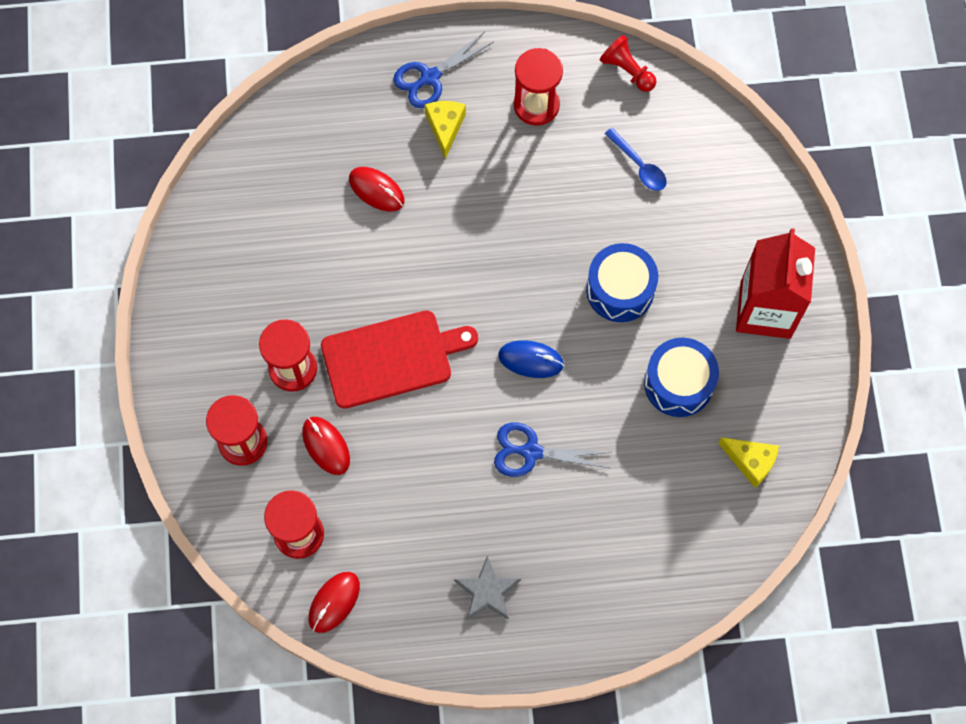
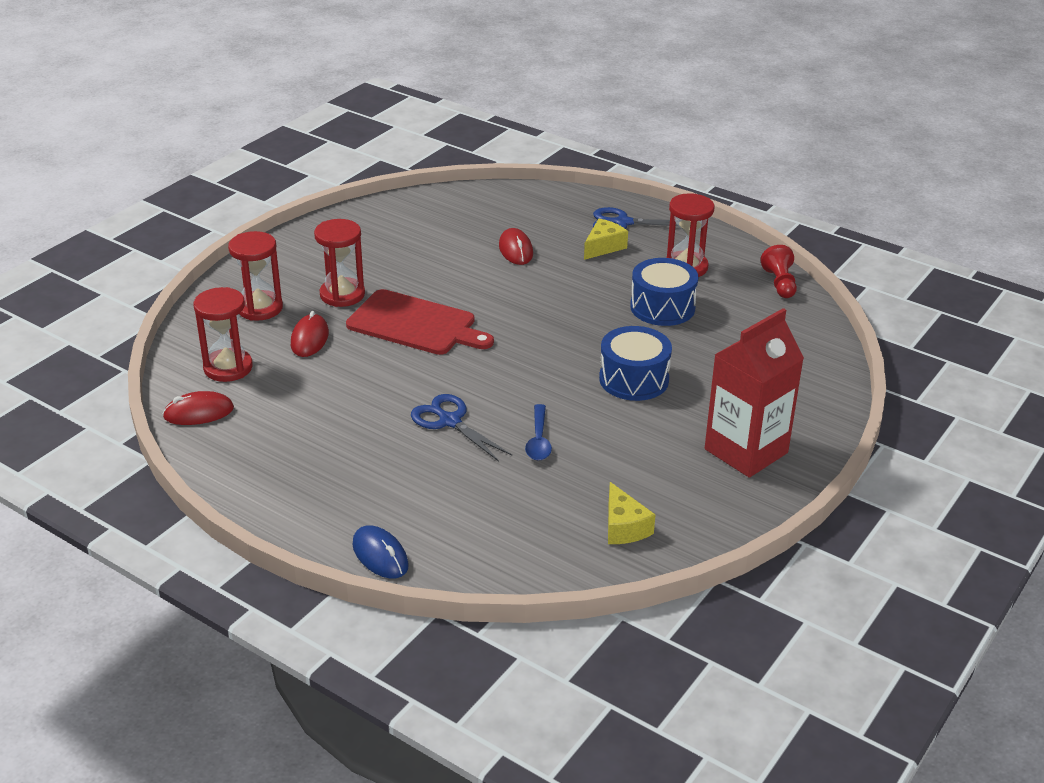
camera: 40 degrees right, 35 degrees down
grey star [454,555,521,620] -> none
blue mouse [498,340,564,378] -> blue mouse moved to [352,526,409,578]
blue spoon [604,128,667,191] -> blue spoon moved to [525,404,552,461]
blue drum [644,338,719,417] -> blue drum moved to [630,258,698,326]

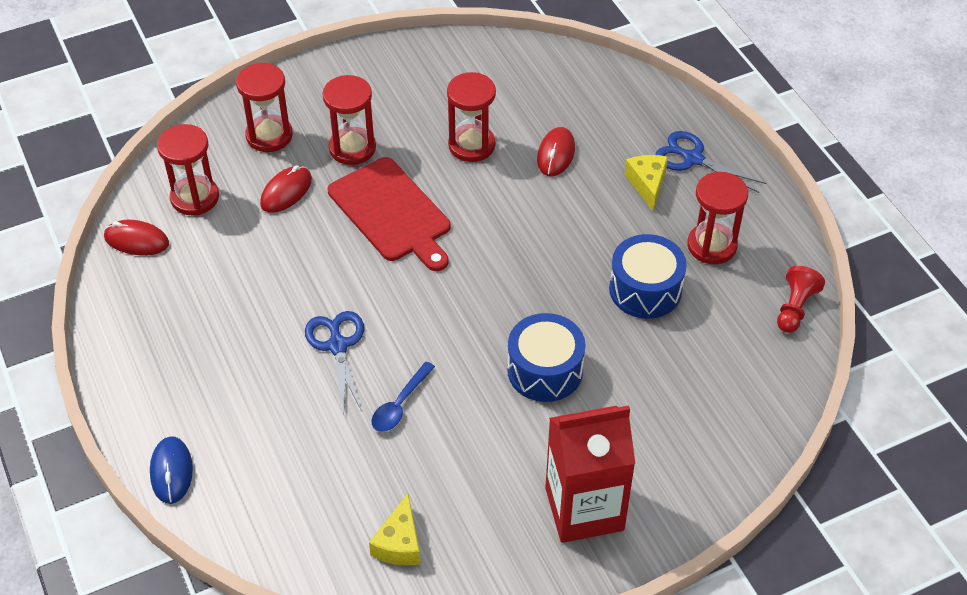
camera: 30 degrees right, 15 degrees up
yellow cheese [584,219,628,260] -> yellow cheese turned 75 degrees counterclockwise [624,155,668,211]
none -> red hourglass [447,72,496,162]

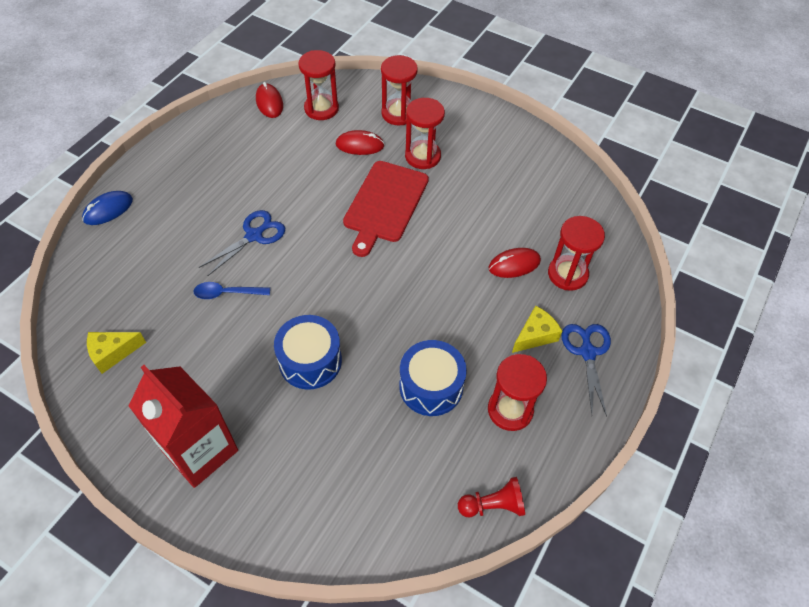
camera: 55 degrees right, 5 degrees up
red hourglass [447,72,496,162] -> red hourglass moved to [548,216,605,291]

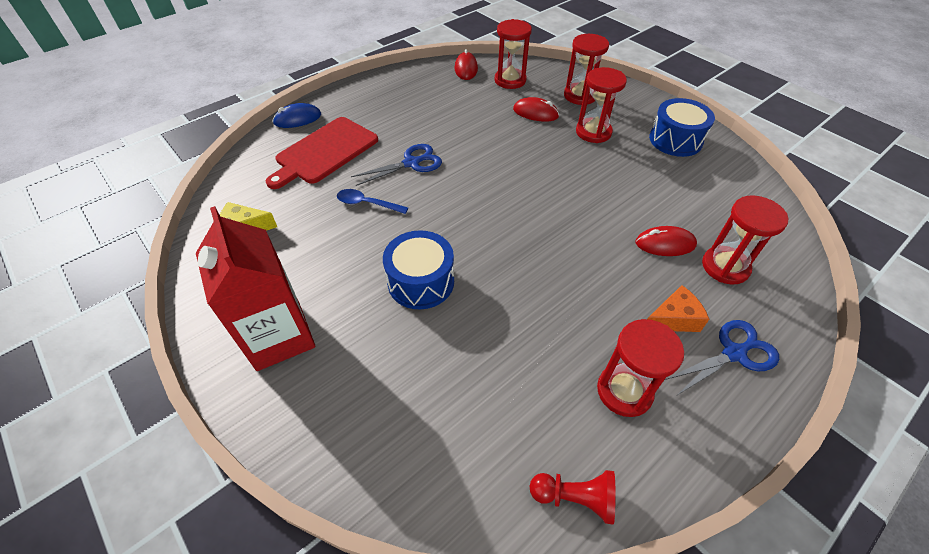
camera: 20 degrees right, 5 degrees down
red cutting board [343,161,429,257] -> red cutting board moved to [266,117,378,189]
blue drum [399,340,467,416] -> blue drum moved to [649,98,715,157]
yellow cheese [512,305,562,353] -> orange cheese [648,285,709,332]
blue scissors [562,324,611,417] -> blue scissors turned 45 degrees clockwise [665,320,779,396]

